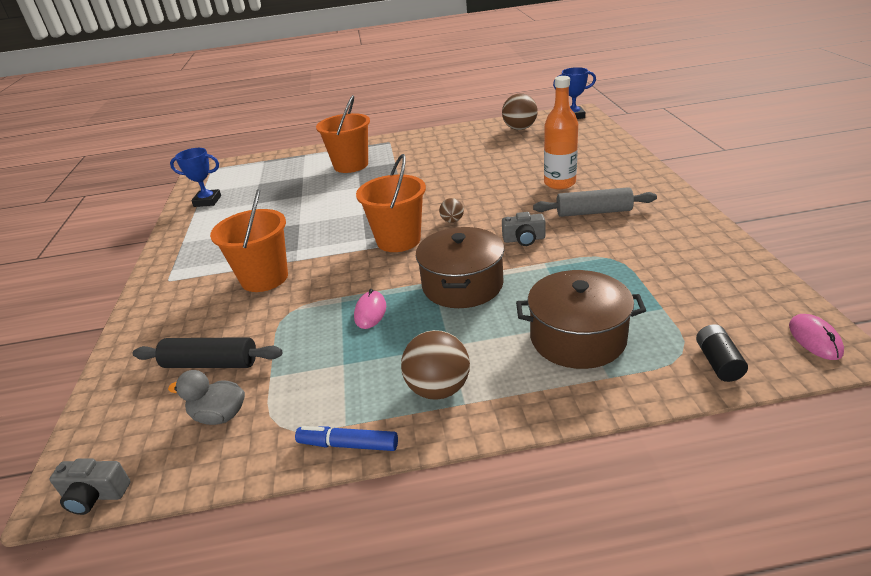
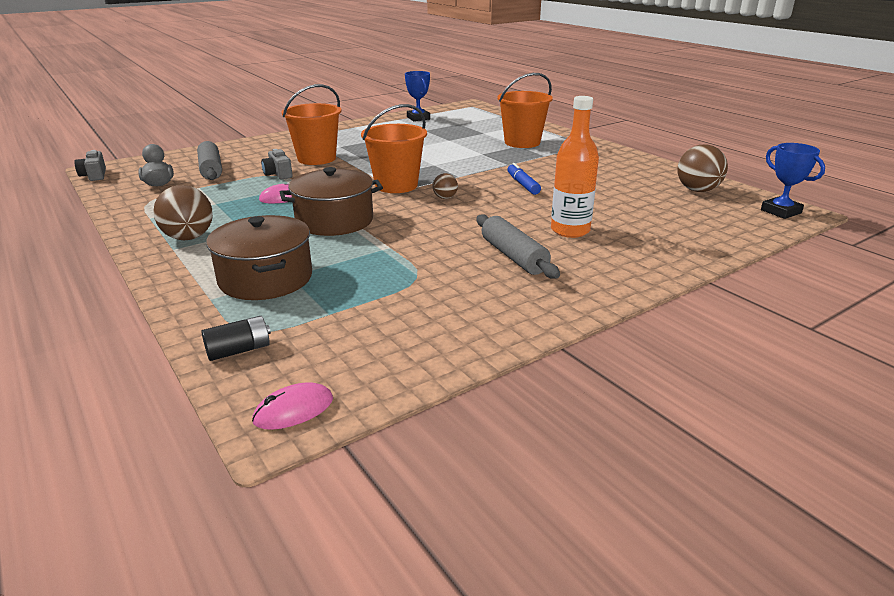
camera: 60 degrees right, 5 degrees down
black rolling pin [132,337,282,368] -> grey rolling pin [197,141,222,180]
blue marker [295,426,398,451] -> blue marker moved to [507,163,541,195]
grey camera [502,212,546,246] -> grey camera moved to [261,149,293,179]

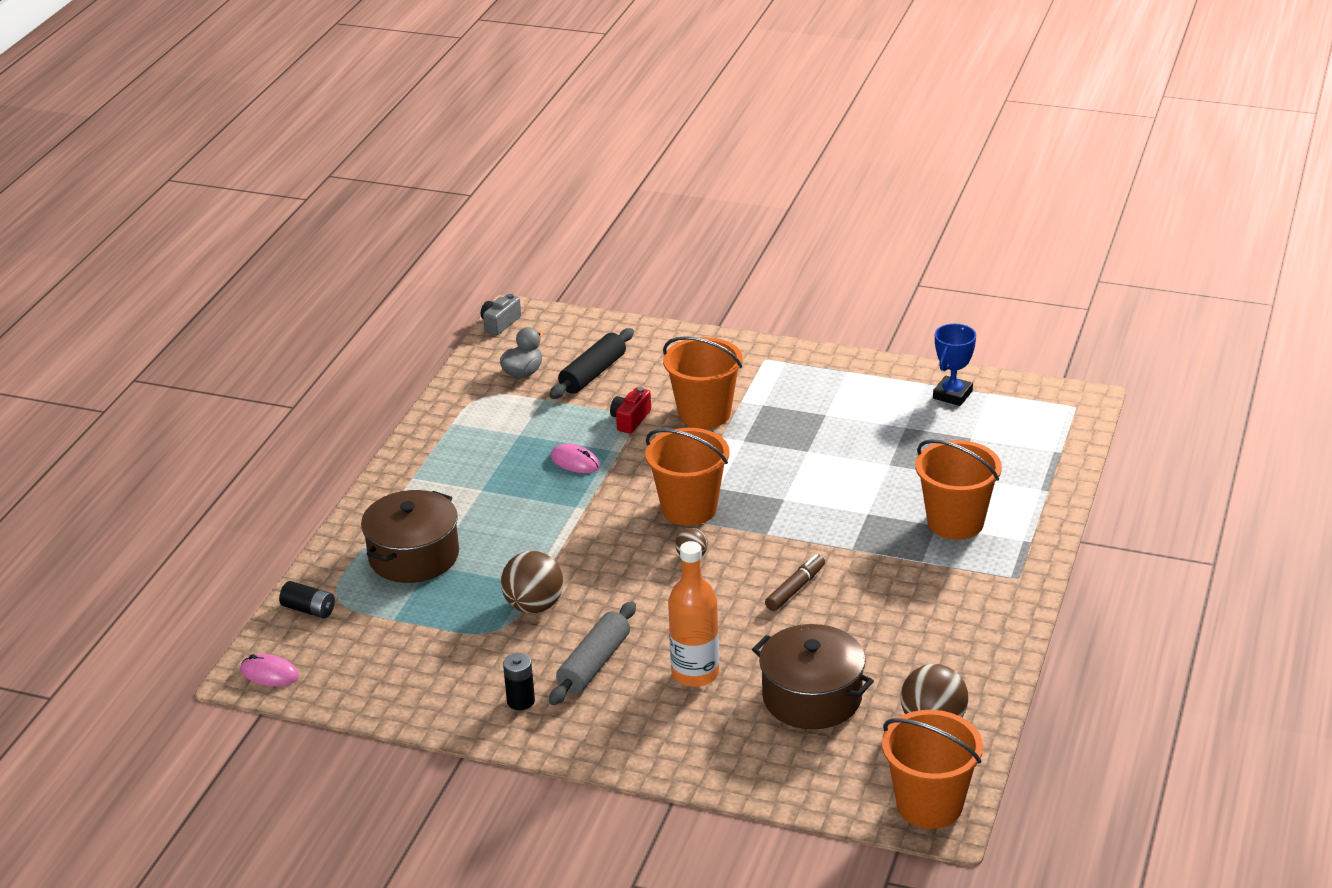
camera: 55 degrees right, 5 degrees up
brown ball [153,185,213,240] -> brown ball moved to [501,551,563,613]
grey rolling pin [197,141,222,180] -> black rolling pin [549,328,634,399]
grey camera [261,149,293,179] -> red camera [610,387,651,434]
brown pot [280,167,383,236] -> brown pot moved to [752,624,874,729]
blue marker [507,163,541,195] -> brown marker [765,554,825,611]
blue trophy [761,143,825,219] -> orange bucket [882,710,983,829]
none -> black battery [503,653,535,710]

